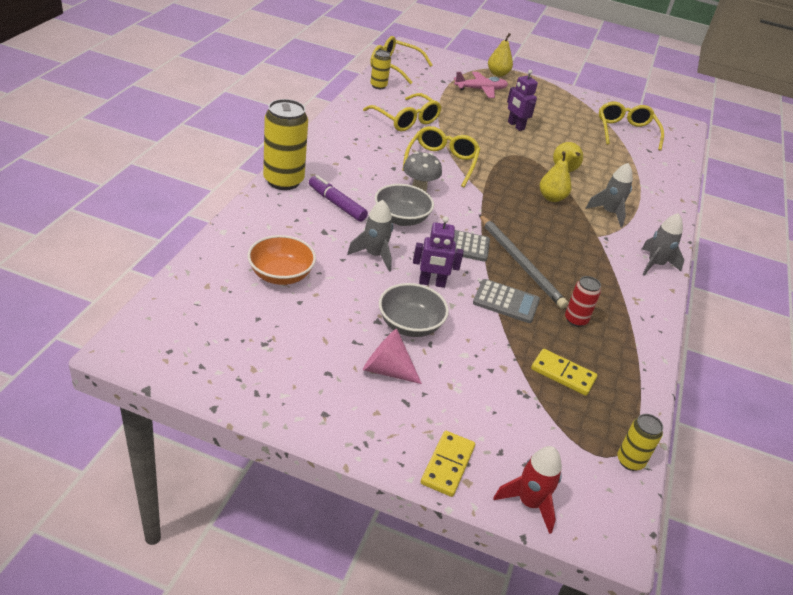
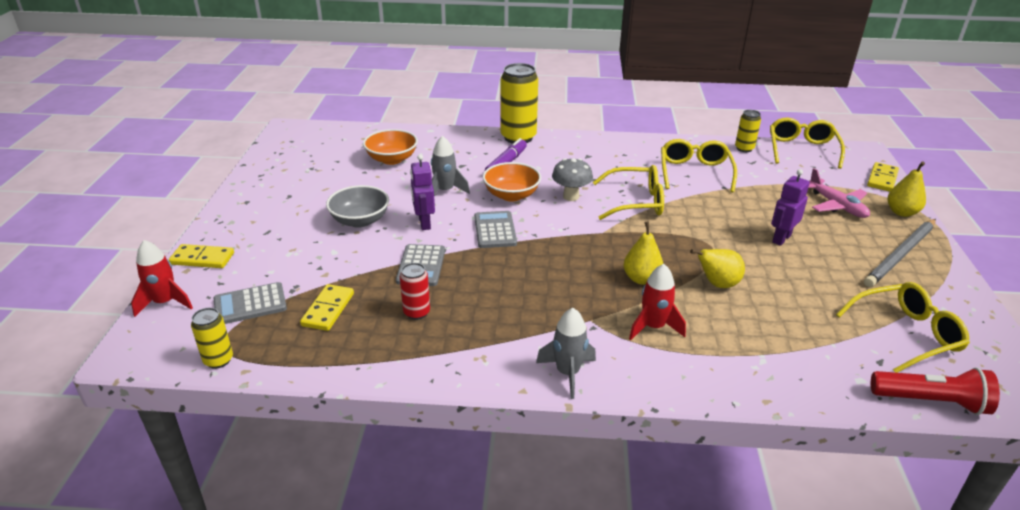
camera: 80 degrees right, 5 degrees down
yellow glasses [363,93,441,131] -> yellow glasses turned 150 degrees clockwise [661,139,737,192]
pink cone [363,329,422,384] -> none
grey bowl [375,184,434,226] -> orange bowl [483,162,541,201]
grey pencil [479,214,568,309] -> grey pencil moved to [864,219,936,287]
grey rocket [586,163,633,227] -> red rocket [629,264,686,340]
none -> grey calculator [214,282,287,324]
none -> yellow domino [867,162,899,192]
none -> red flashlight [871,368,1000,415]

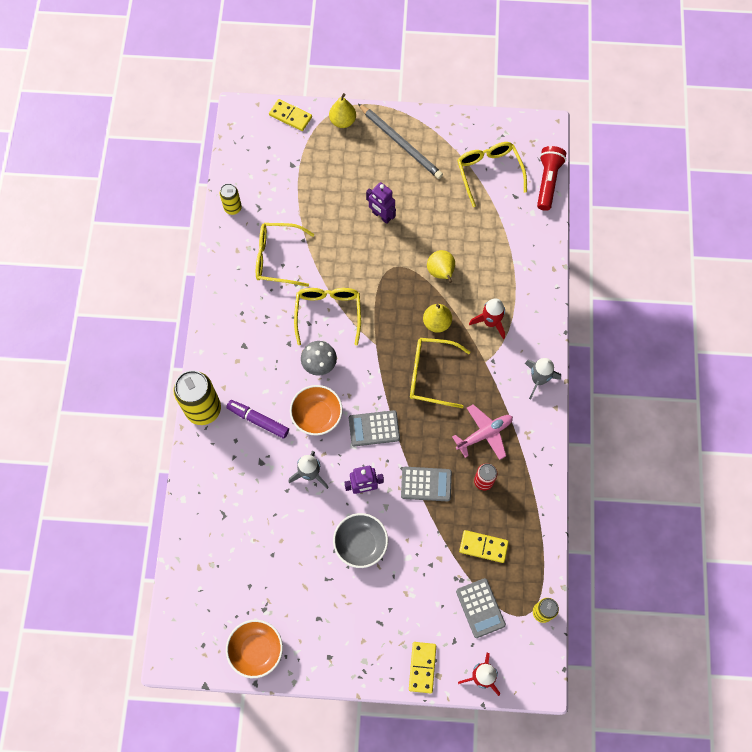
camera: 90 degrees left, 35 degrees up
orange bowl [363,129,418,165] -> orange bowl moved to [226,620,283,678]
yellow glasses [770,118,845,169] -> yellow glasses moved to [410,338,470,408]
pink plane [808,168,870,218] -> pink plane moved to [452,404,513,460]

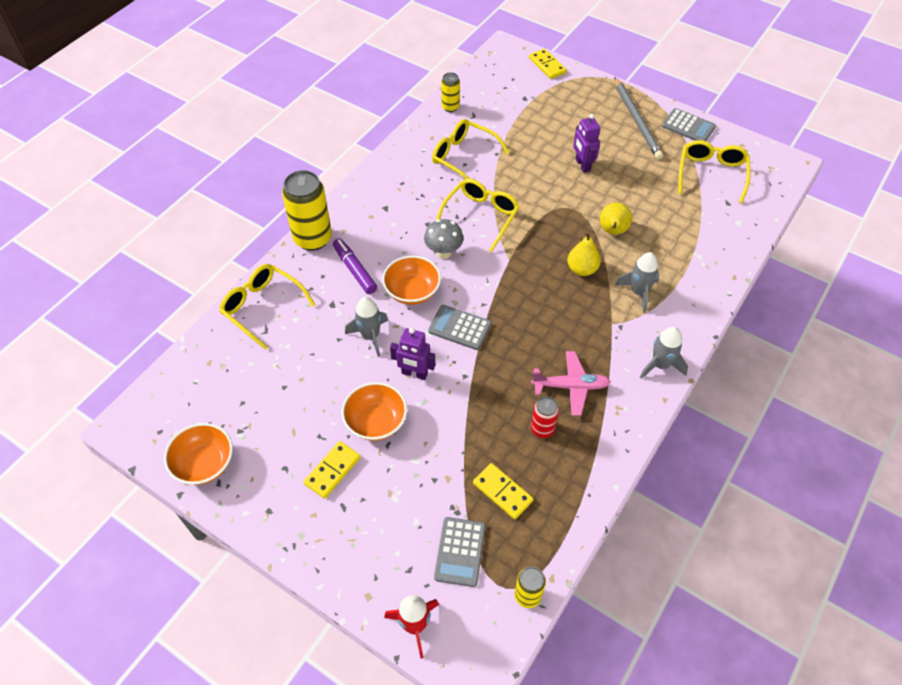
camera: 30 degrees right, 15 degrees down
yellow pear [329,93,356,128] -> none
grey bowl [333,513,388,568] -> orange bowl [341,382,407,441]
grey calculator [401,467,452,502] -> grey calculator moved to [662,108,716,141]
yellow domino [409,642,436,693] -> yellow domino moved to [304,441,360,499]
yellow glasses [410,338,470,408] -> yellow glasses moved to [219,264,315,350]
red rocket [469,298,505,339] -> grey rocket [614,252,659,313]
red flashlight [537,146,566,211] -> none

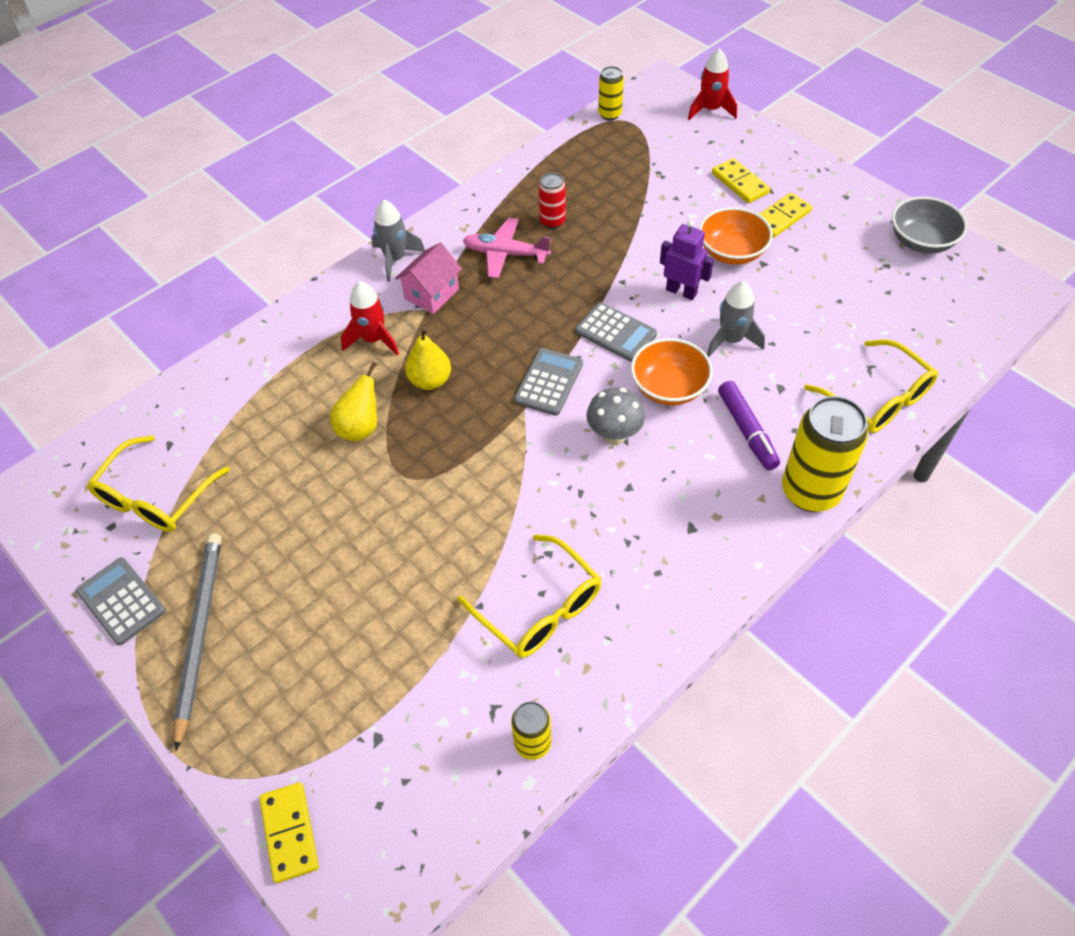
camera: 165 degrees left, 0 degrees up
orange bowl [164,423,233,485] -> grey bowl [892,196,968,254]
grey calculator [434,517,485,587] -> grey calculator moved to [514,348,583,416]
yellow glasses [436,179,519,253] -> none
yellow domino [473,463,533,519] -> yellow domino moved to [712,158,770,203]
purple robot [573,114,600,173] -> none
grey rocket [614,252,659,313] -> red rocket [341,281,399,355]
none -> pink house [395,243,462,314]

